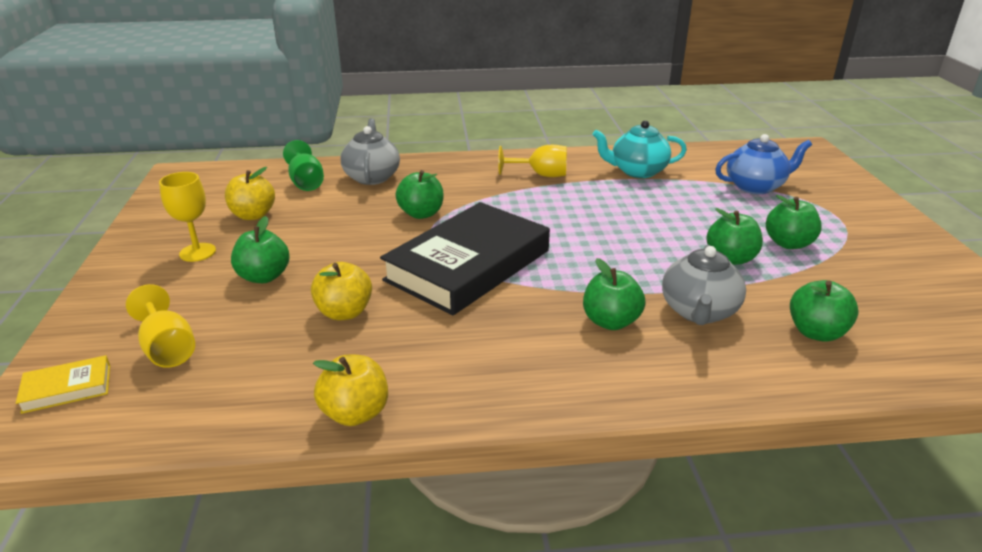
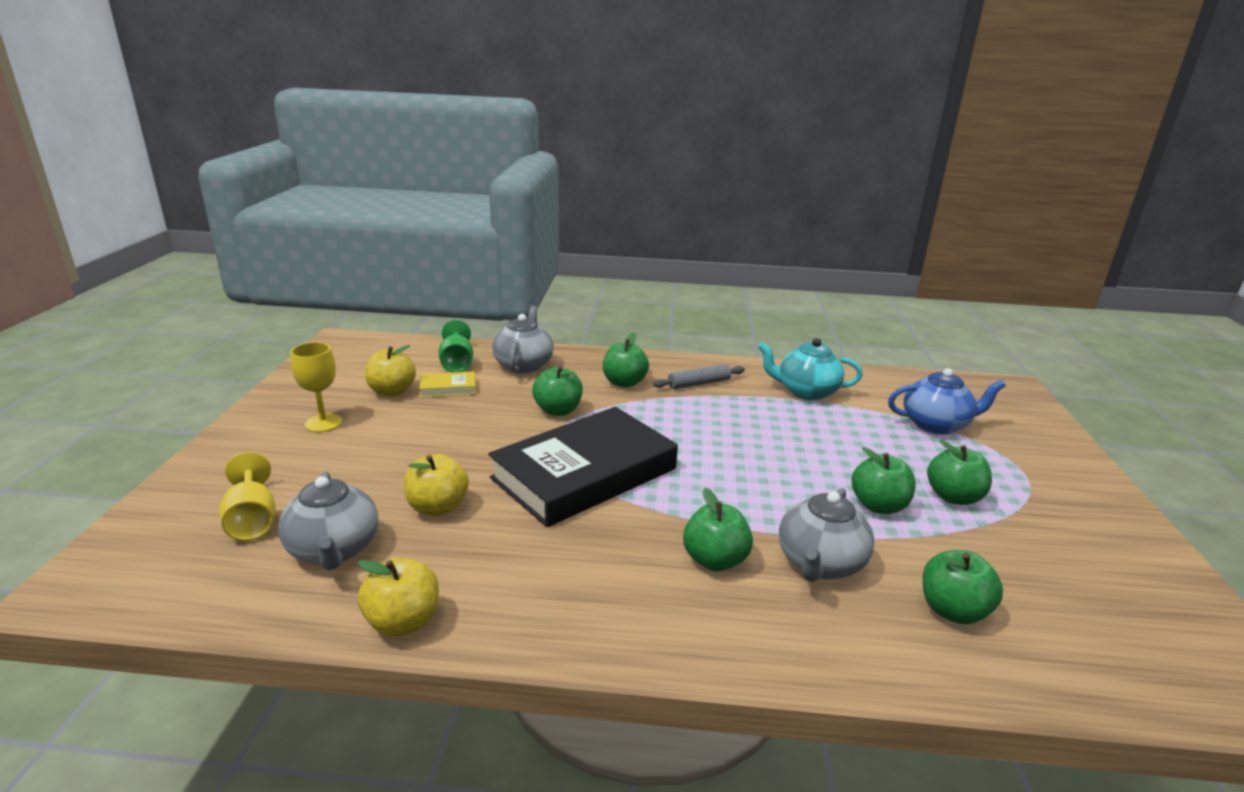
camera: 10 degrees right, 5 degrees down
yellow book [16,355,110,414] -> yellow book moved to [419,371,476,398]
green apple [231,216,290,283] -> green apple moved to [603,332,649,388]
yellow goblet [498,145,567,177] -> grey rolling pin [653,364,745,389]
none -> grey teapot [278,471,378,570]

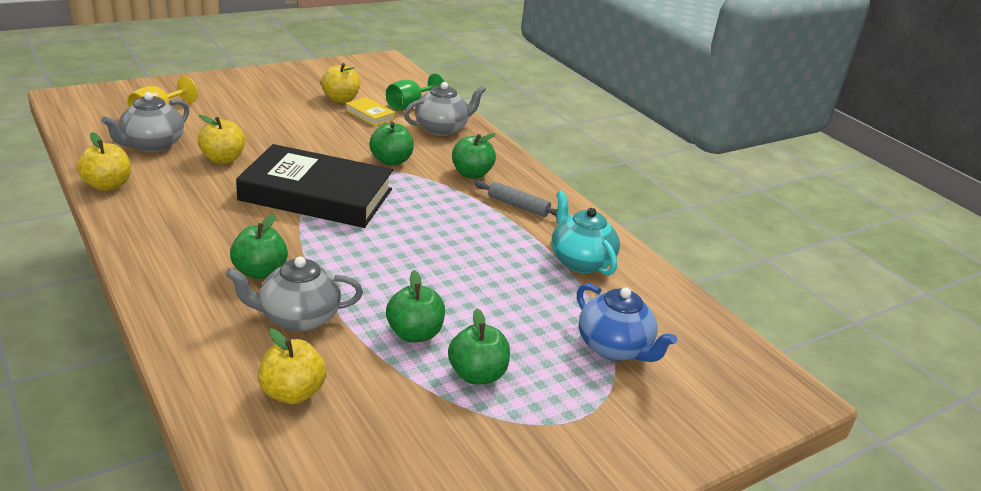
camera: 50 degrees right, 5 degrees up
yellow goblet [291,342,342,432] -> none
green apple [923,550,1003,624] -> yellow apple [258,329,327,404]

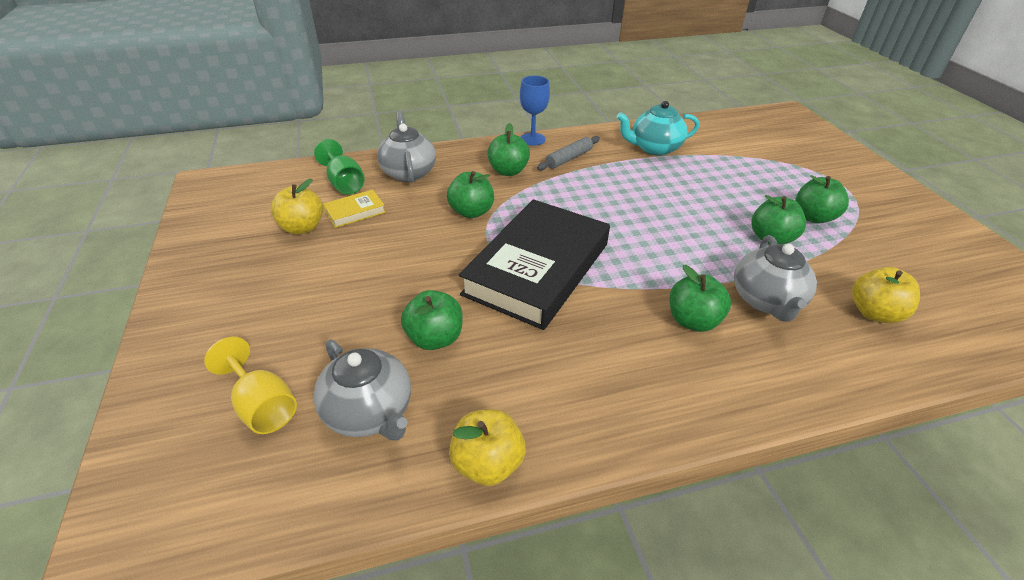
camera: 70 degrees left, 10 degrees up
yellow apple [198,115,245,164] -> green apple [401,290,463,350]
blue teapot [577,283,677,362] -> none
none -> blue goblet [520,76,550,146]

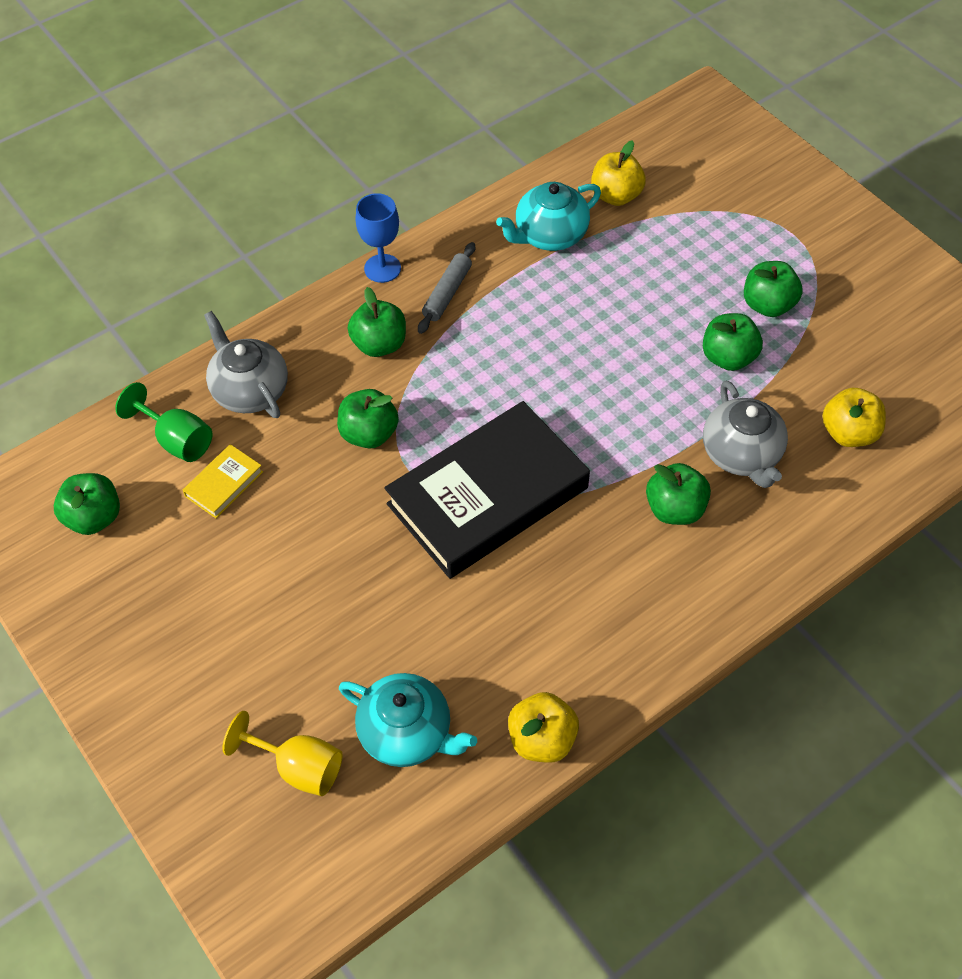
camera: 20 degrees left, 15 degrees up
yellow apple [270,179,323,234] -> yellow apple moved to [591,140,646,206]
grey teapot [313,340,411,441] -> turquoise teapot [339,673,477,767]
green apple [401,290,463,350] -> green apple moved to [54,473,120,535]
black book [459,199,610,330] -> black book turned 45 degrees clockwise [384,401,590,579]

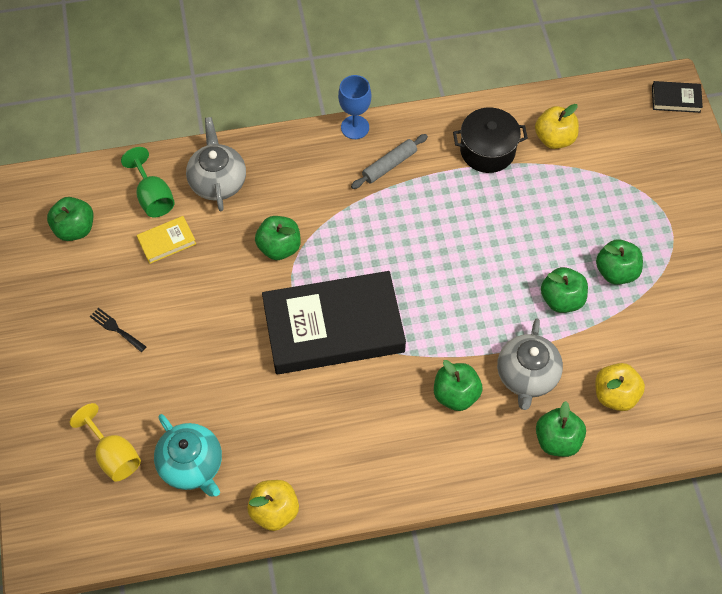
camera: 25 degrees right, 5 degrees up
green apple [348,287,406,357] -> green apple moved to [536,401,586,457]
turquoise teapot [496,182,601,251] -> black pot [453,108,528,173]
none -> black fork [90,308,146,352]
none -> black book [652,81,703,113]

